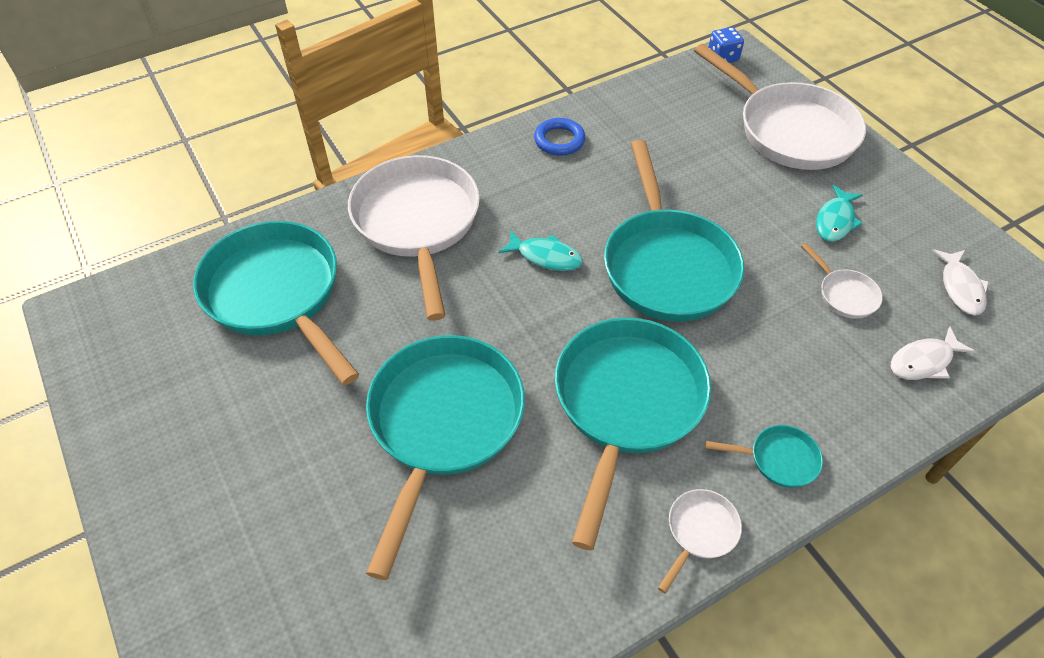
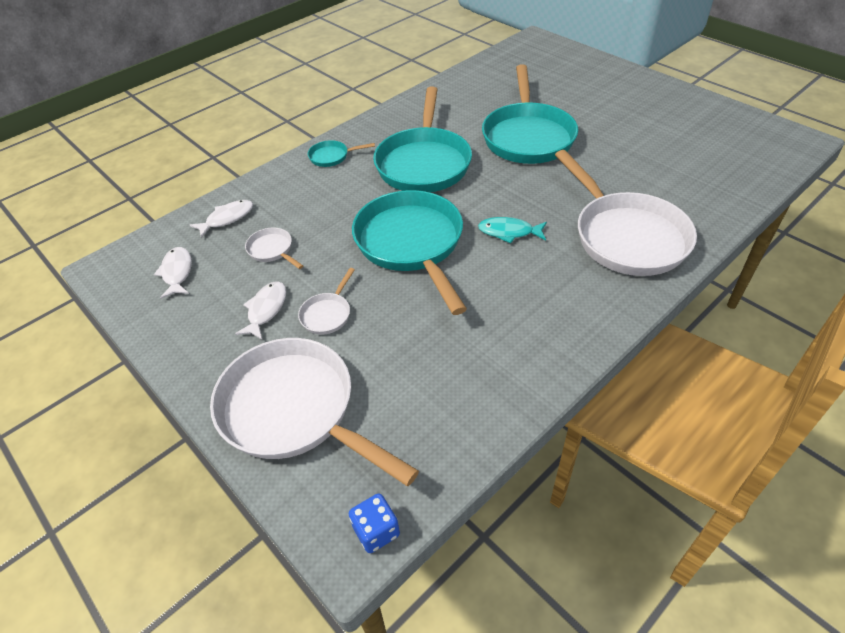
camera: 170 degrees right, 5 degrees down
turquoise pan [193,221,359,385] -> none
blue ring [534,118,585,156] -> none
white pan [658,489,742,593] -> white pan moved to [298,268,355,335]
turquoise fish [816,185,863,242] -> white fish [235,281,286,340]

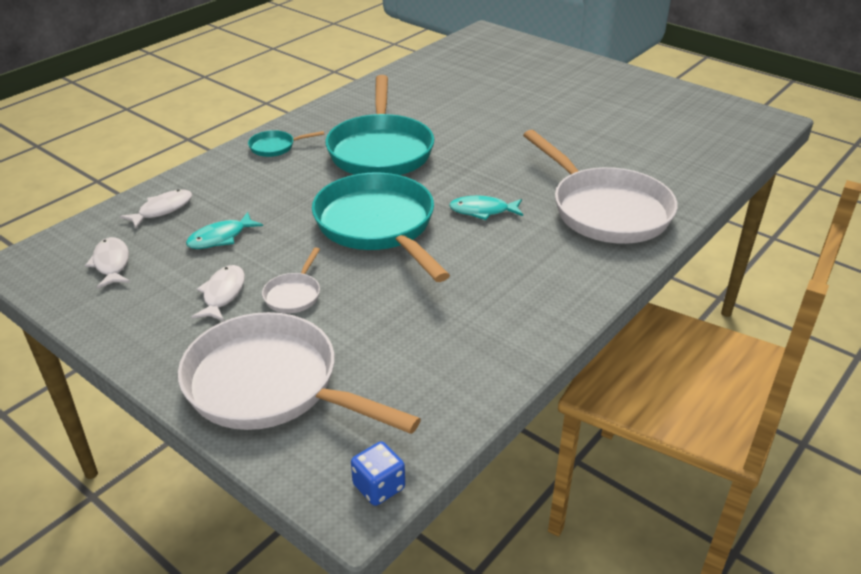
camera: 10 degrees left, 10 degrees down
white pan [245,228,303,269] -> turquoise fish [186,212,263,249]
turquoise pan [482,64,578,164] -> none

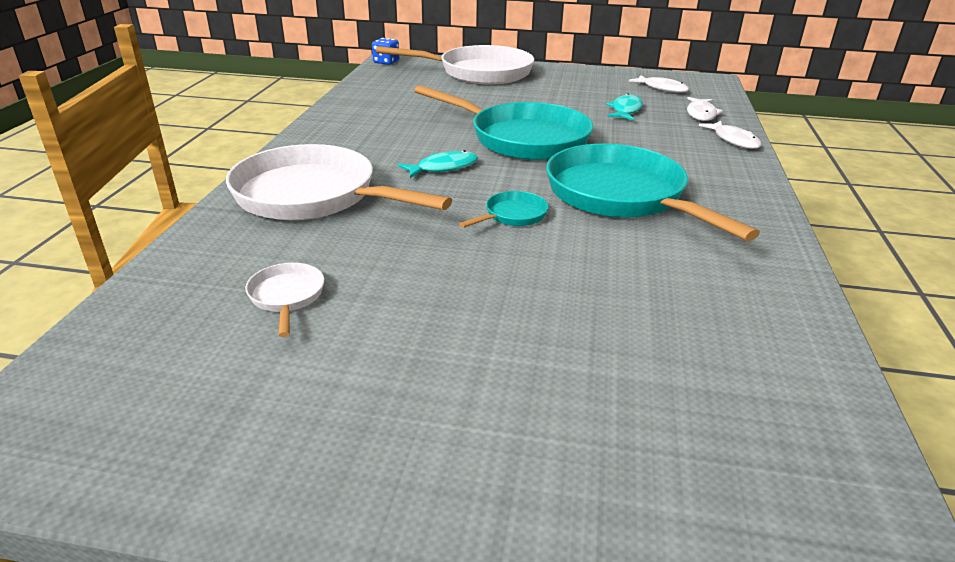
camera: 150 degrees right, 5 degrees down
white fish [191,265,245,321] -> white fish moved to [699,121,762,149]
turquoise pan [248,130,324,157] -> turquoise pan moved to [459,191,549,228]
white pan [262,247,320,313] -> white pan moved to [245,263,324,337]

